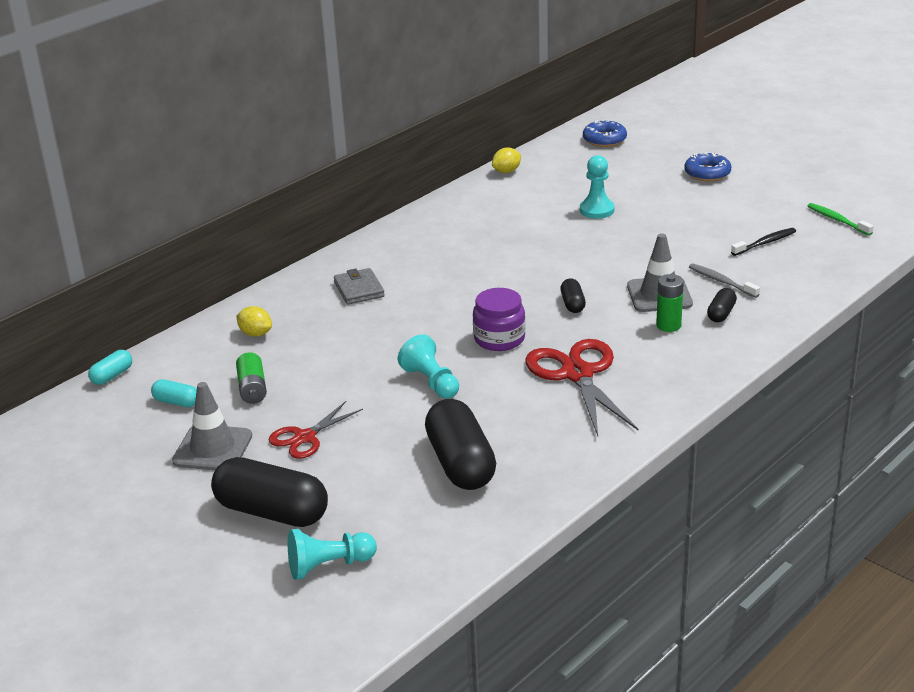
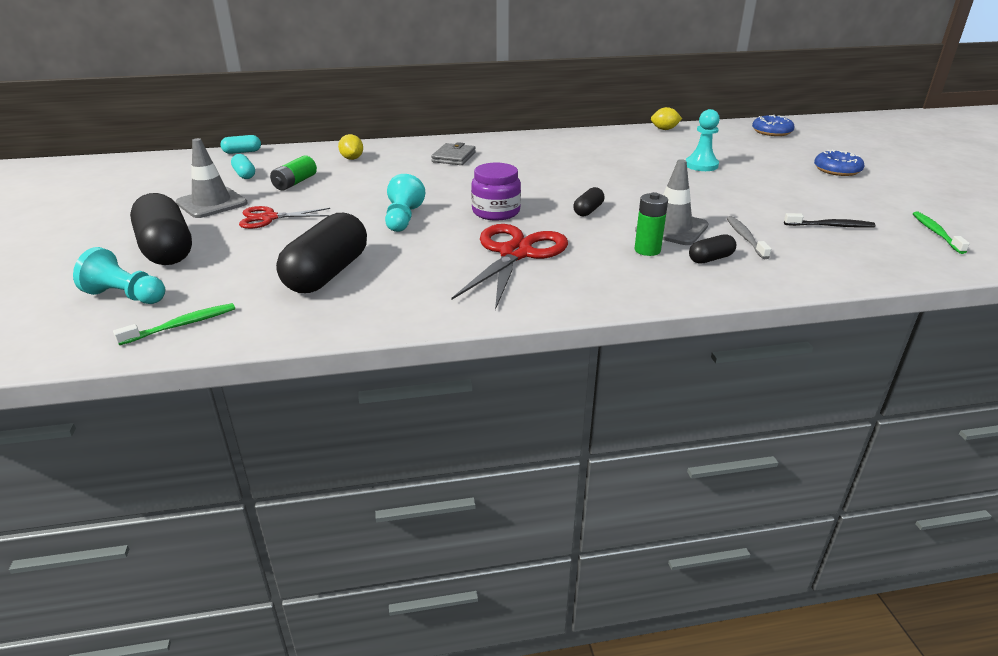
camera: 35 degrees right, 0 degrees up
none -> green toothbrush [113,303,235,345]

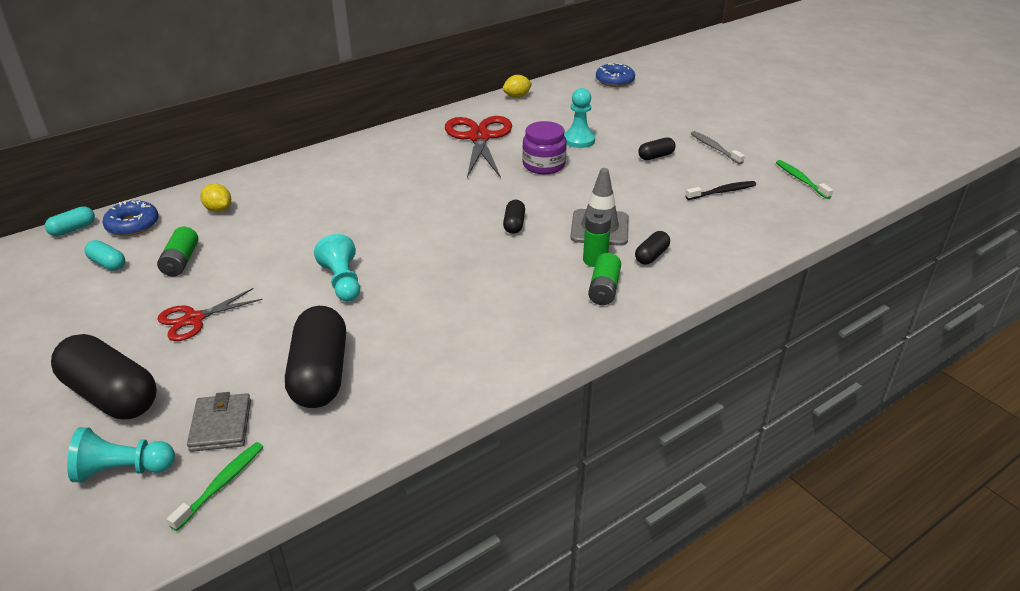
camera: 25 degrees left, 5 degrees up
grey traffic cone [176,138,248,218] -> none
grey wallet [431,142,476,165] -> grey wallet moved to [187,392,251,452]
red scissors [452,224,568,310] -> red scissors moved to [445,116,512,178]
purple jar [471,163,521,220] -> purple jar moved to [522,121,567,174]
grey toothbrush [727,216,771,259] -> grey toothbrush moved to [691,131,745,164]
blue donut [814,150,865,176] -> blue donut moved to [102,200,159,236]
none -> green battery [588,253,621,305]
none -> black capsule [638,137,676,160]

